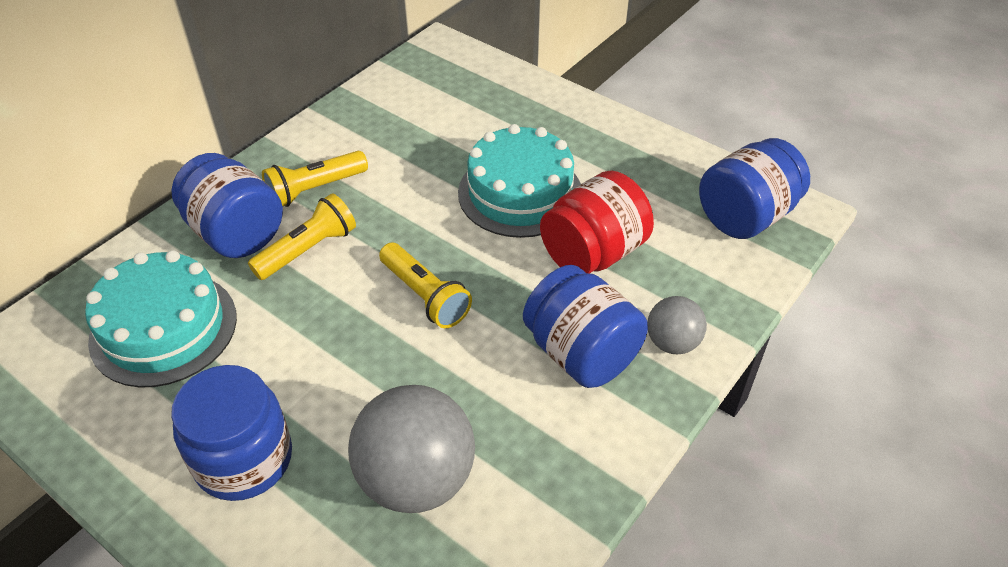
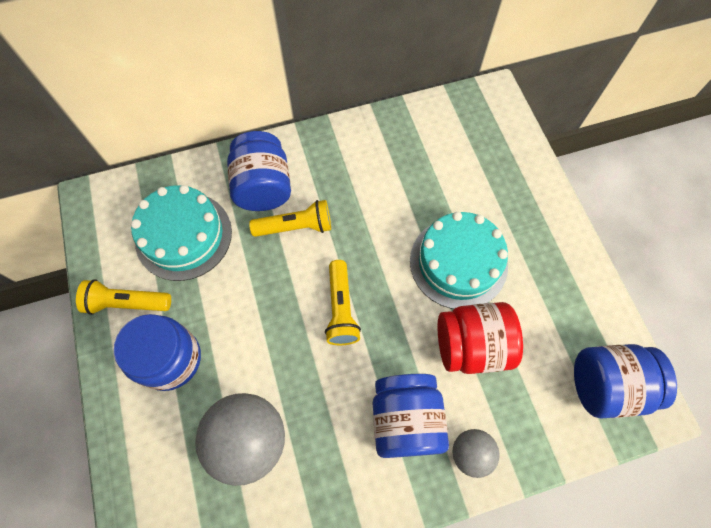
camera: 35 degrees right, 20 degrees up
yellow flashlight [262,151,368,207] -> yellow flashlight moved to [76,279,171,315]

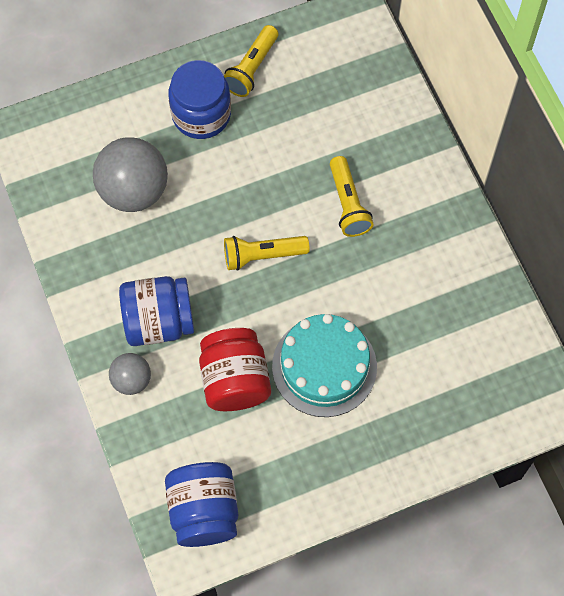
camera: 85 degrees right, 0 degrees up
yellow flashlight [76,279,171,315] -> yellow flashlight turned 150 degrees counterclockwise [224,25,278,97]
turquoise cake [131,185,232,281] -> none
blue jar [227,131,291,211] -> none

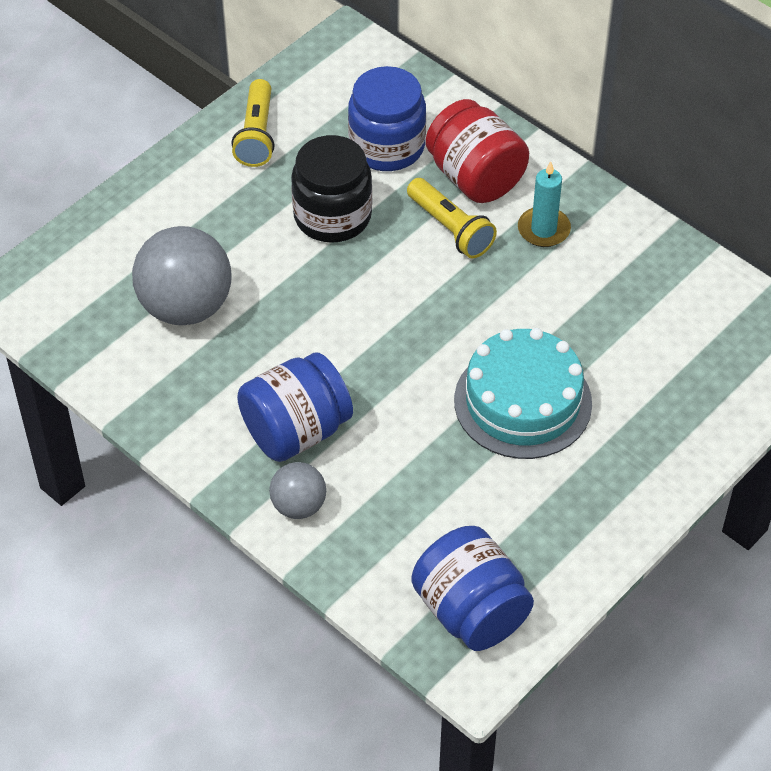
camera: 25 degrees left, 15 degrees down
blue jar [168,60,231,139] -> blue jar moved to [348,66,426,171]
red jar [199,328,271,411] -> red jar moved to [426,99,529,203]
yellow flashlight [224,236,309,271] -> none
none -> black jar [291,135,372,243]
none -> turquoise candle [518,161,571,247]

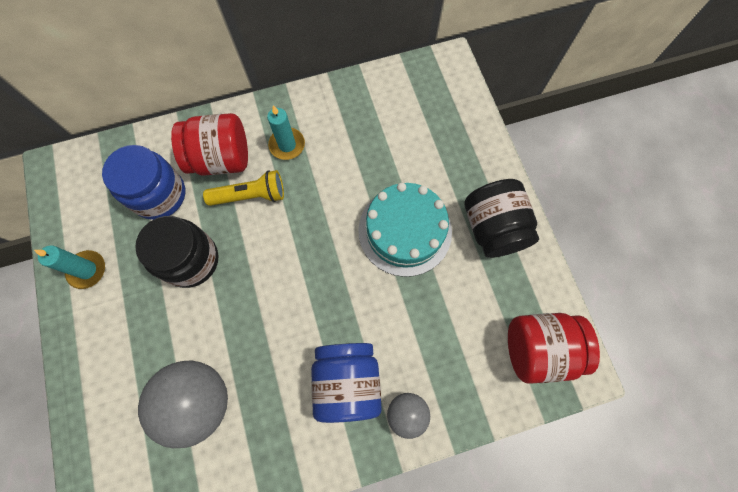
camera: 60 degrees left, 20 degrees up
yellow flashlight [231,79,275,167] -> turquoise candle [34,245,105,289]
blue jar [411,526,534,651] -> red jar [508,313,600,384]
none -> black jar [464,179,539,258]

